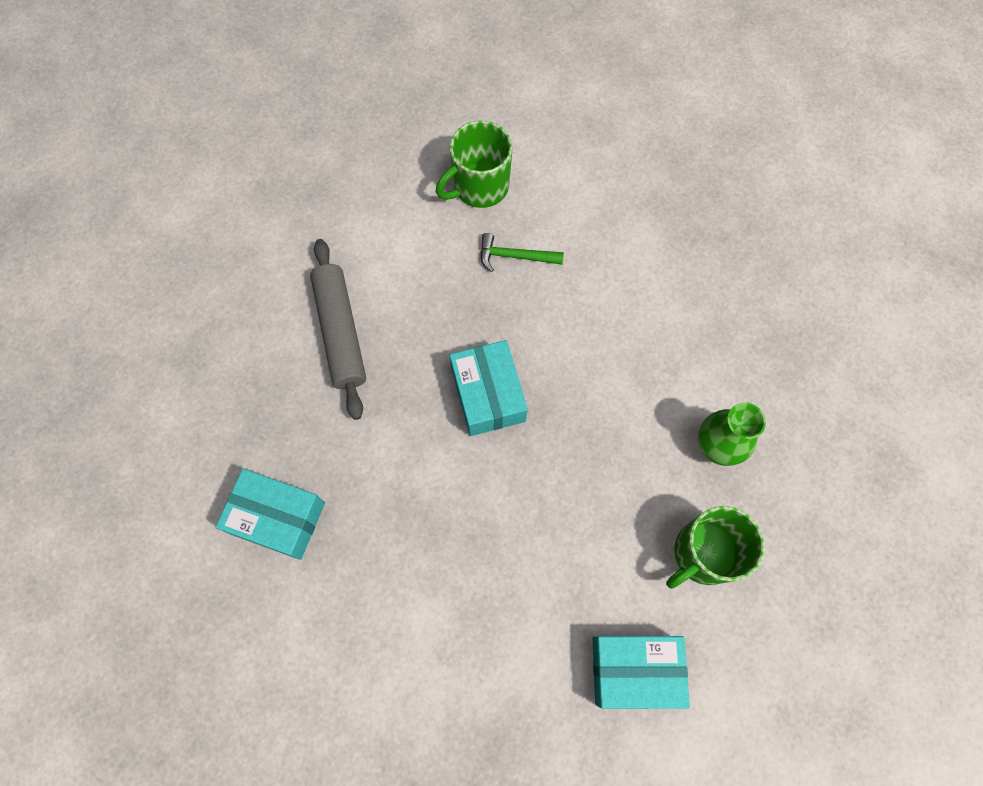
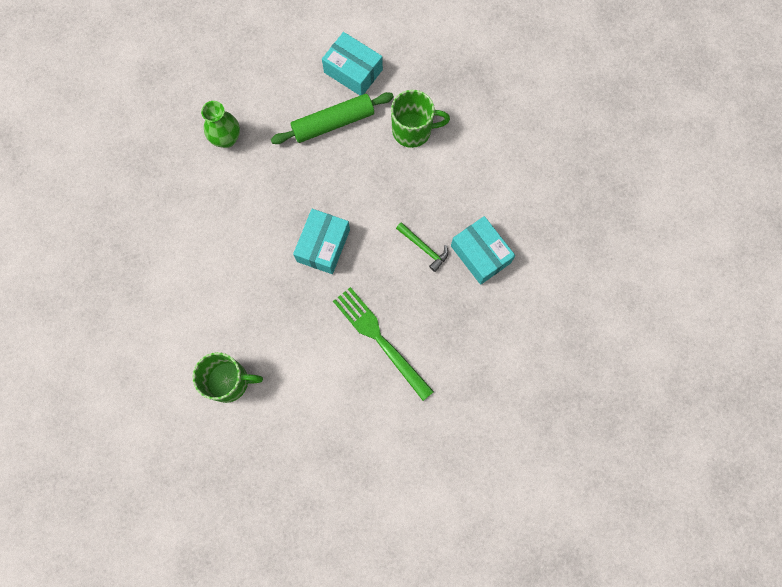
camera: 145 degrees left, 5 degrees up
grey rolling pin [310,239,366,420] -> green fork [333,287,434,401]
green hammer [480,233,564,272] -> green hammer moved to [396,222,448,272]
green mug [666,506,765,589] -> green mug moved to [391,90,450,148]
none -> green rolling pin [271,92,394,144]

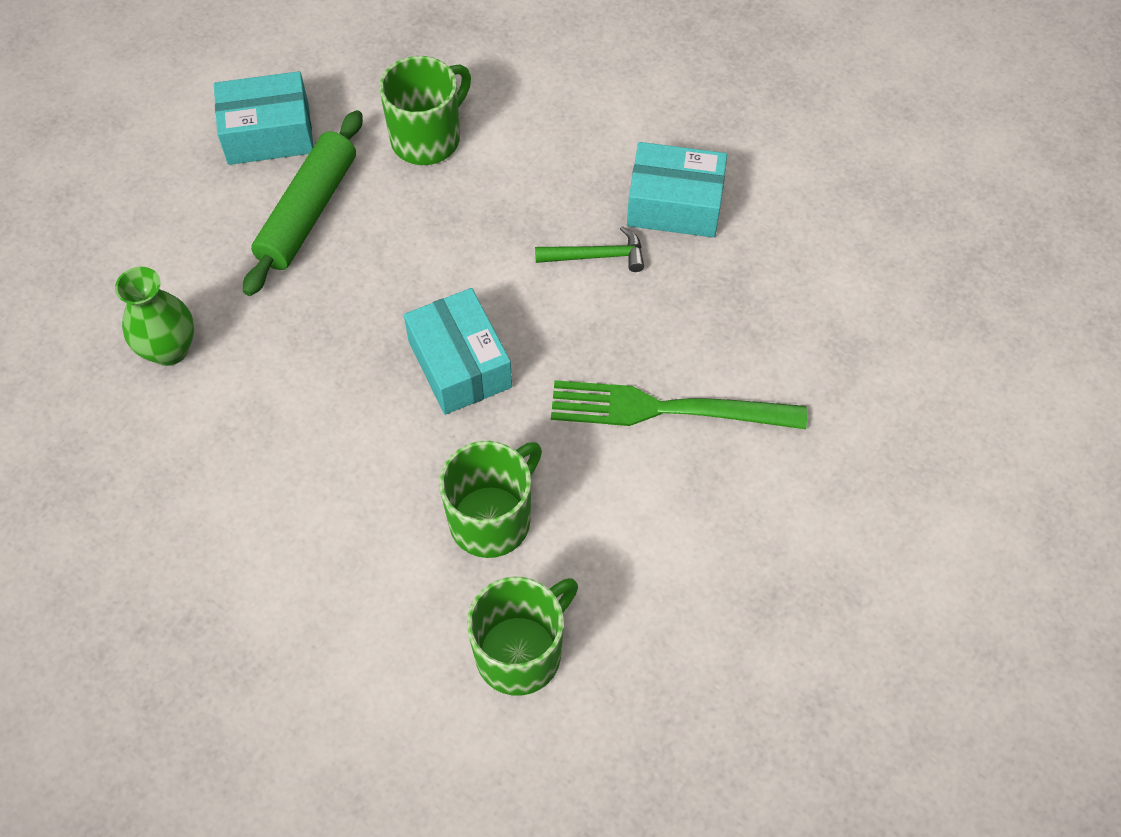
camera: 45 degrees left, 15 degrees down
none -> green mug [439,441,542,558]

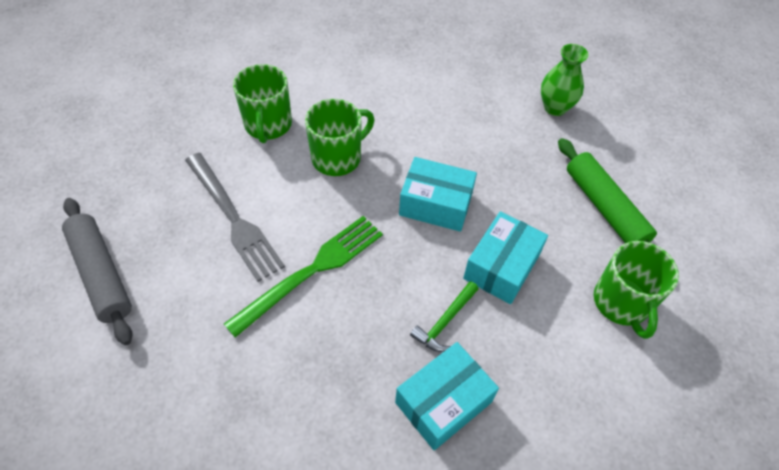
camera: 130 degrees right, 5 degrees down
turquoise box [214,71,313,165] -> turquoise box moved to [463,211,548,304]
green mug [439,441,542,558] -> green mug turned 120 degrees counterclockwise [305,99,374,176]
none -> grey rolling pin [62,198,133,345]
none -> grey fork [185,153,285,282]

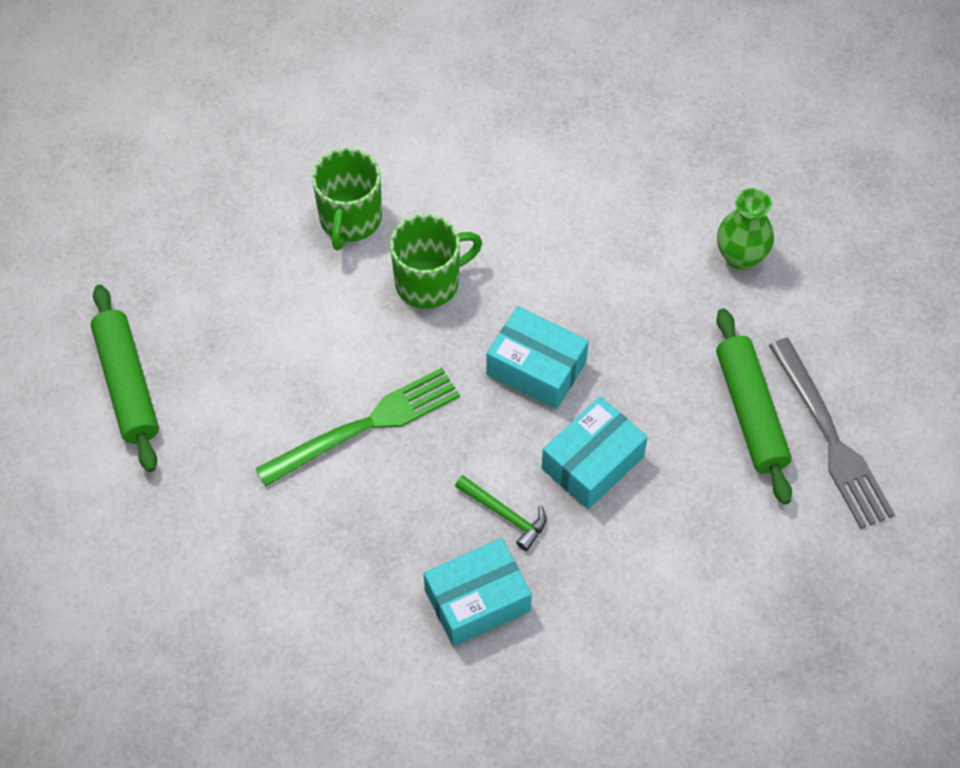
camera: 15 degrees right, 5 degrees up
grey rolling pin [62,198,133,345] -> green rolling pin [91,285,159,472]
grey fork [185,153,285,282] -> grey fork moved to [769,338,895,529]
green hammer [410,281,479,352] -> green hammer turned 105 degrees counterclockwise [455,475,547,551]
green mug [594,241,679,339] -> none

